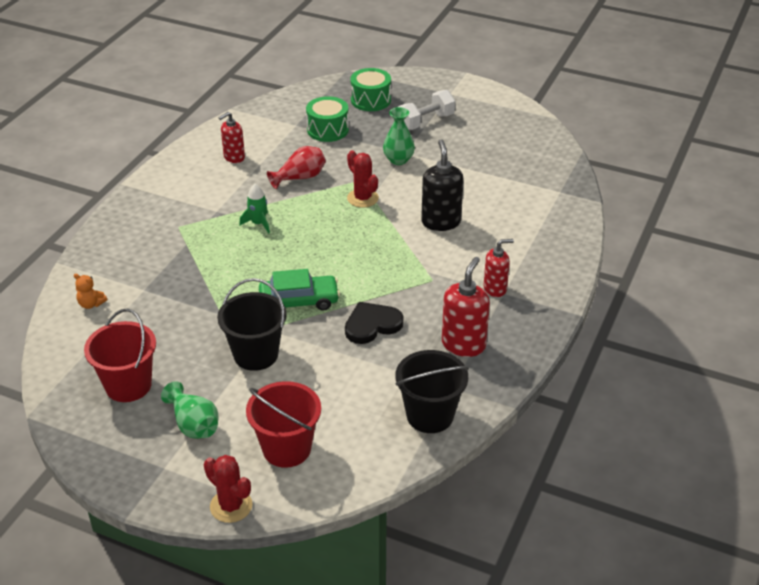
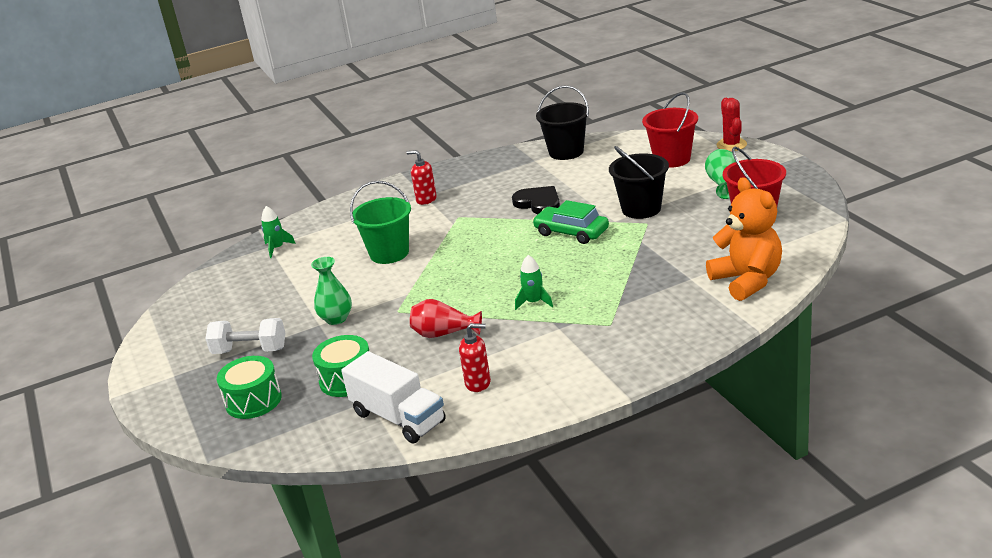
camera: 135 degrees left, 10 degrees down
orange teddy bear [74,274,107,309] -> orange teddy bear [706,177,782,301], size x2.48
black heart [345,302,404,344] -> black heart turned 150 degrees counterclockwise [512,186,560,214]
red cactus [347,151,379,208] -> none
black soap dispenser [421,140,464,231] -> green bucket [350,181,411,264]
red soap dispenser [442,257,490,357] -> none
none -> green rocket [261,206,296,258]
none -> white truck [341,351,446,443]

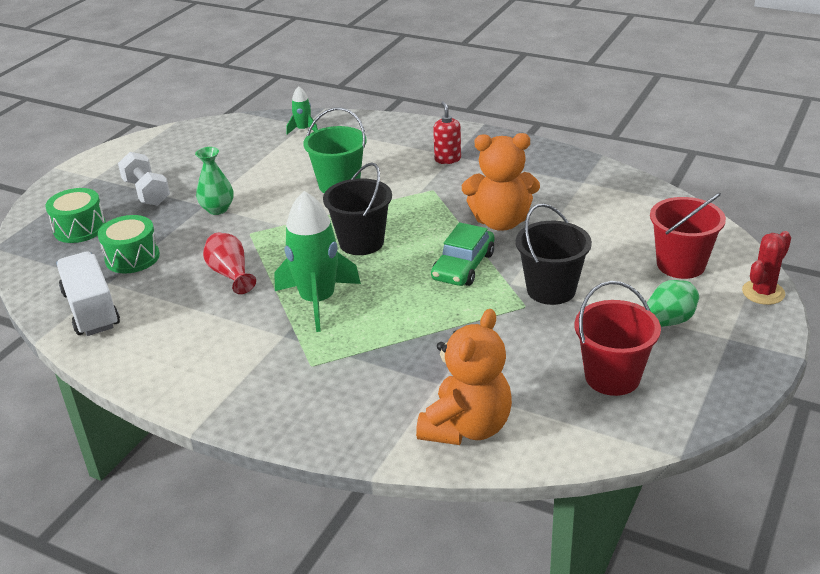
camera: 50 degrees right, 5 degrees up
white truck [341,351,446,443] -> white truck turned 150 degrees clockwise [56,251,120,336]
red soap dispenser [459,323,491,392] -> none
black heart [512,186,560,214] -> orange teddy bear [462,133,540,231]
green rocket [515,255,553,310] -> green rocket [275,191,361,332], size x2.08
green car [533,200,609,244] -> green car turned 150 degrees counterclockwise [431,222,494,286]
black bucket [536,85,589,160] -> black bucket moved to [323,162,392,255]

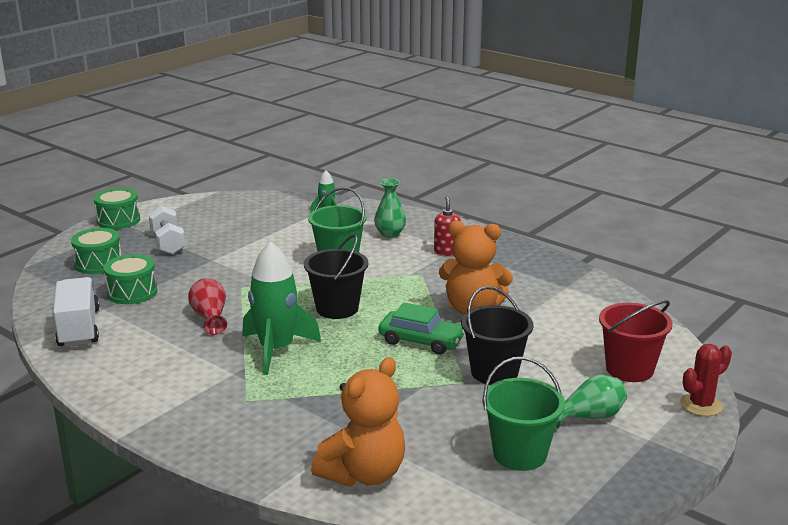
camera: 10 degrees right, 10 degrees down
green vase [195,147,234,215] -> green vase moved to [374,178,406,238]
green car [431,222,494,286] -> green car turned 105 degrees counterclockwise [378,303,465,355]
red bucket [575,281,661,396] -> green bucket [482,357,565,471]
none -> green drum [94,188,140,229]

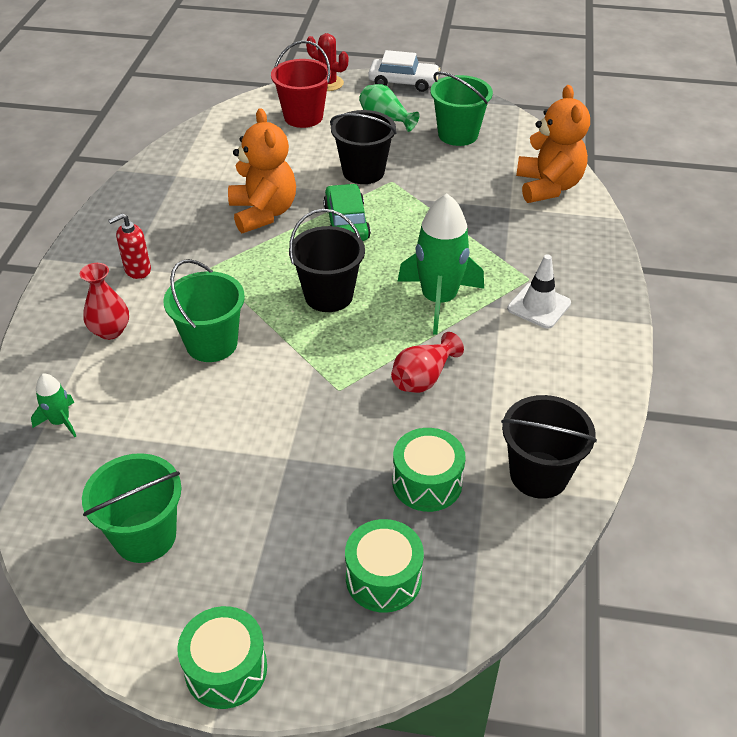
camera: 120 degrees left, 20 degrees up
white truck [53,277,100,347] -> black bucket [501,395,597,499]
white dumbbell [149,206,185,255] -> none
orange teddy bear [311,357,405,486] -> orange teddy bear turned 75 degrees clockwise [516,85,590,203]
green vase [374,178,406,238] -> red vase [80,263,129,340]
none -> green bucket [82,453,181,563]
none -> white car [368,50,440,92]
none -> white traffic cone [507,254,571,329]

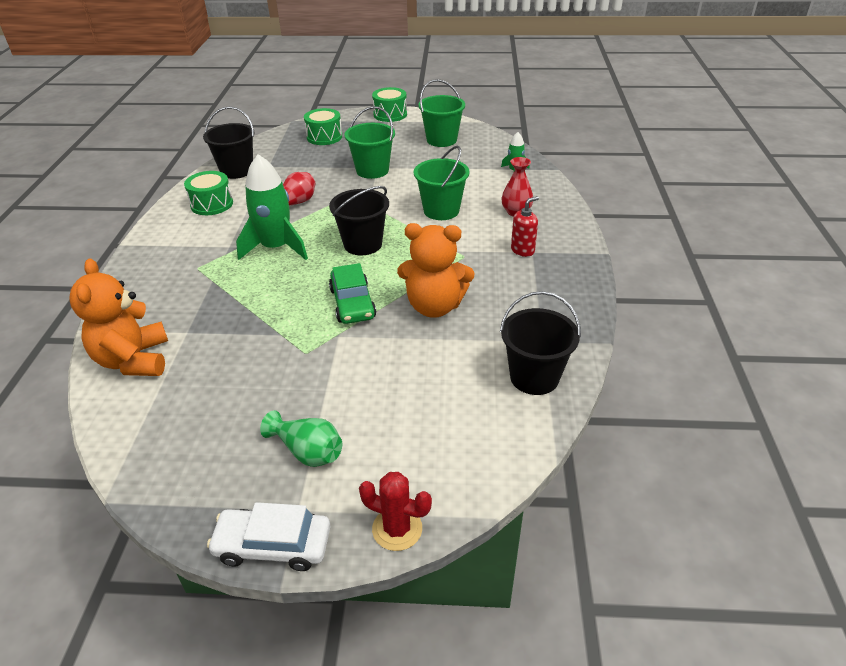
camera: 175 degrees right, 5 degrees down
orange teddy bear [228,108,296,233] -> orange teddy bear turned 60 degrees counterclockwise [397,223,474,318]
red bucket [271,40,331,128] -> none
black bucket [330,110,397,184] -> black bucket moved to [500,291,581,395]
green drum [392,428,466,512] -> green drum moved to [184,171,233,215]
green bucket [431,72,493,146] -> green bucket moved to [345,106,395,179]
white traffic cone [507,254,571,329] -> none

